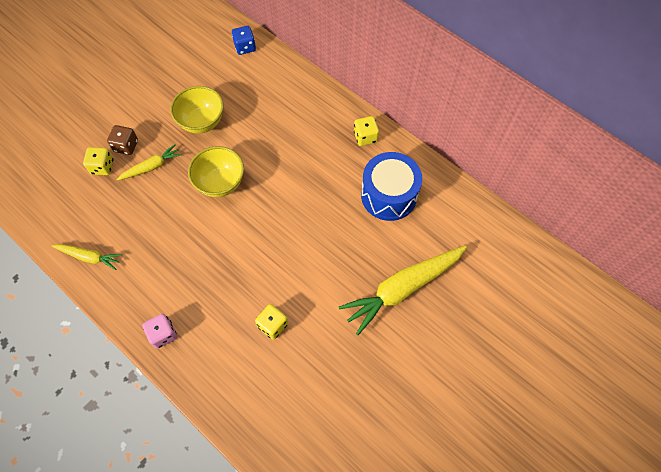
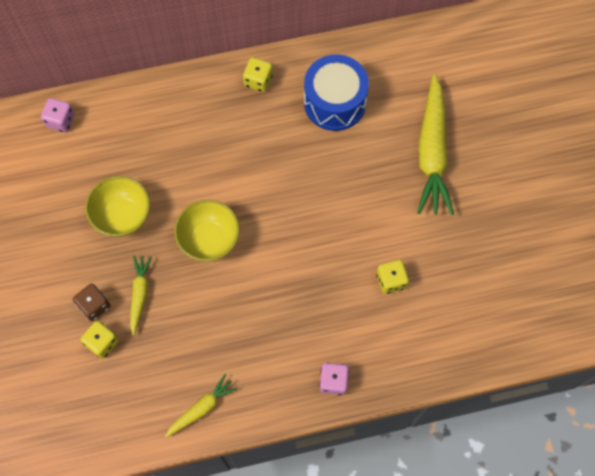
camera: 55 degrees left, 5 degrees up
blue dice [232,26,256,55] -> pink dice [41,98,75,133]

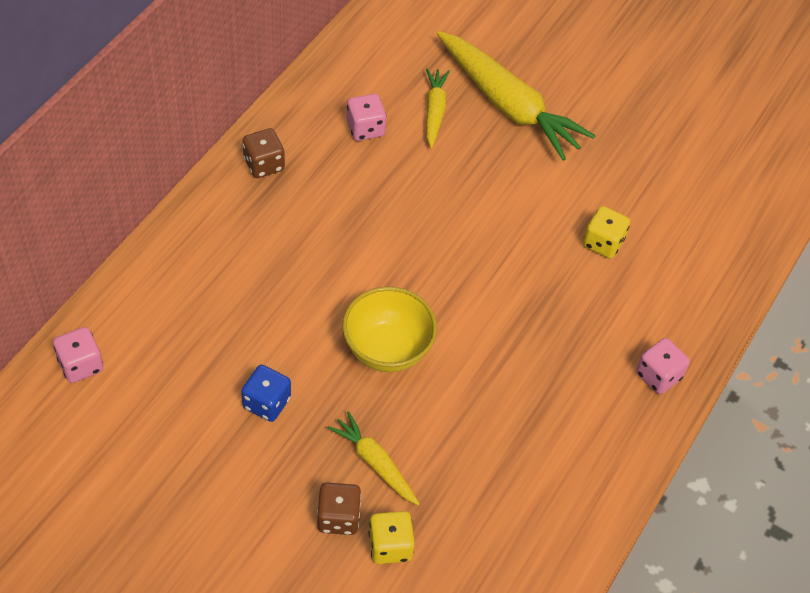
camera: 50 degrees left, 15 degrees down
yellow bowl [85,176,150,237] -> blue dice [241,365,291,422]
yellow carrot [165,374,238,438] -> yellow carrot moved to [426,68,450,148]
yellow dice [243,57,273,92] -> brown dice [243,128,285,178]
blue drum [304,54,369,131] -> pink dice [347,94,386,141]

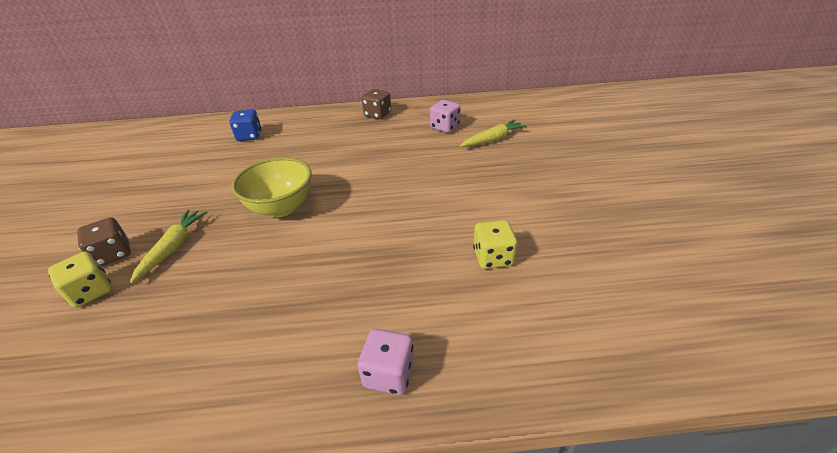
camera: 60 degrees right, 15 degrees down
pink dice [53,327,103,383] -> none
blue dice [241,365,291,422] -> blue dice moved to [229,110,261,141]
yellow carrot [437,31,596,161] -> none

